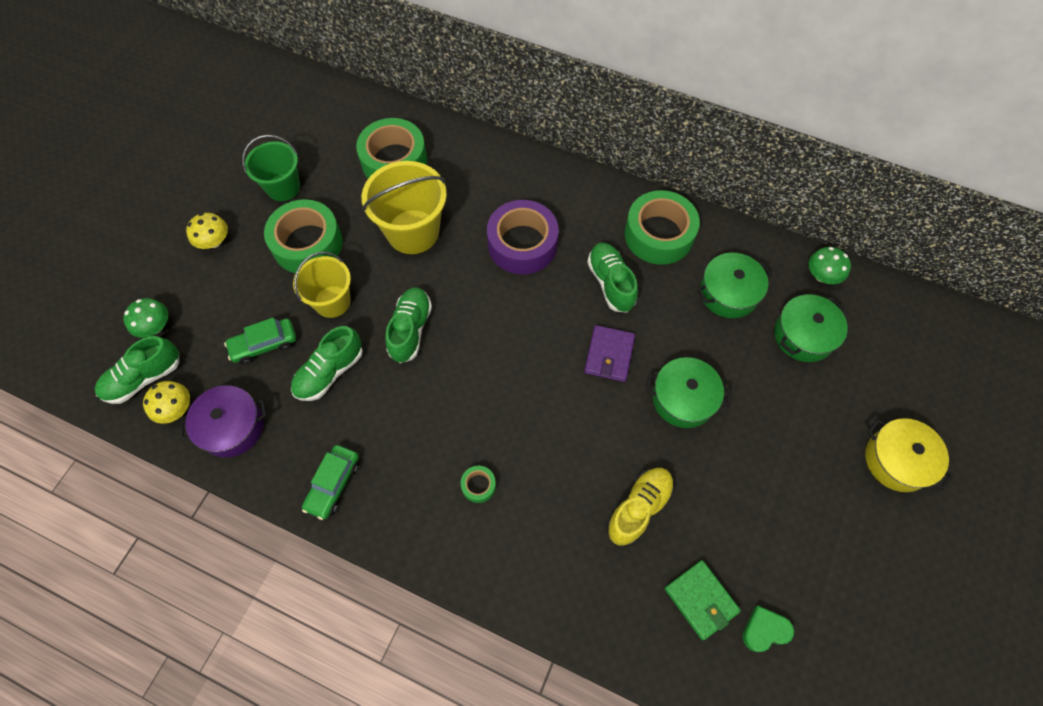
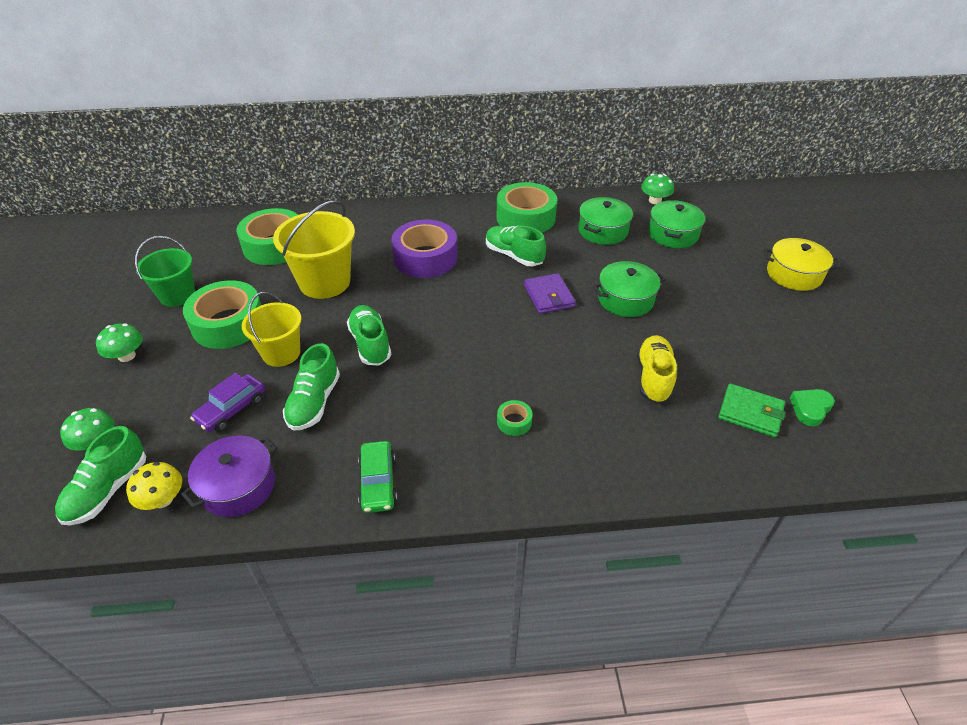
camera: 30 degrees left, 20 degrees down
yellow mushroom [186,213,228,249] -> green mushroom [96,323,142,362]
green car [224,317,296,364] -> purple car [190,373,265,432]

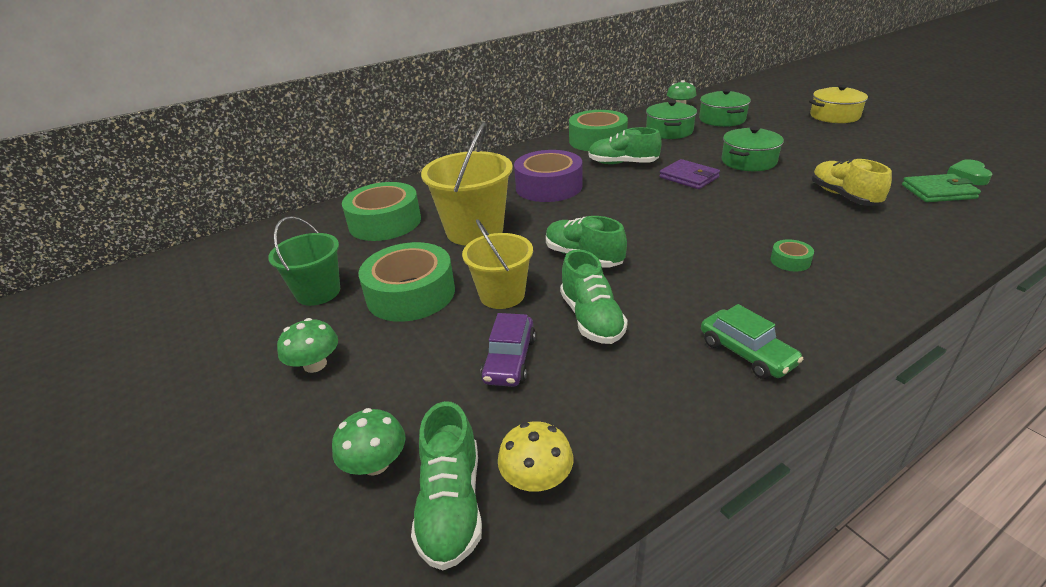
camera: 25 degrees left, 10 degrees down
purple pot [181,435,278,517] -> none

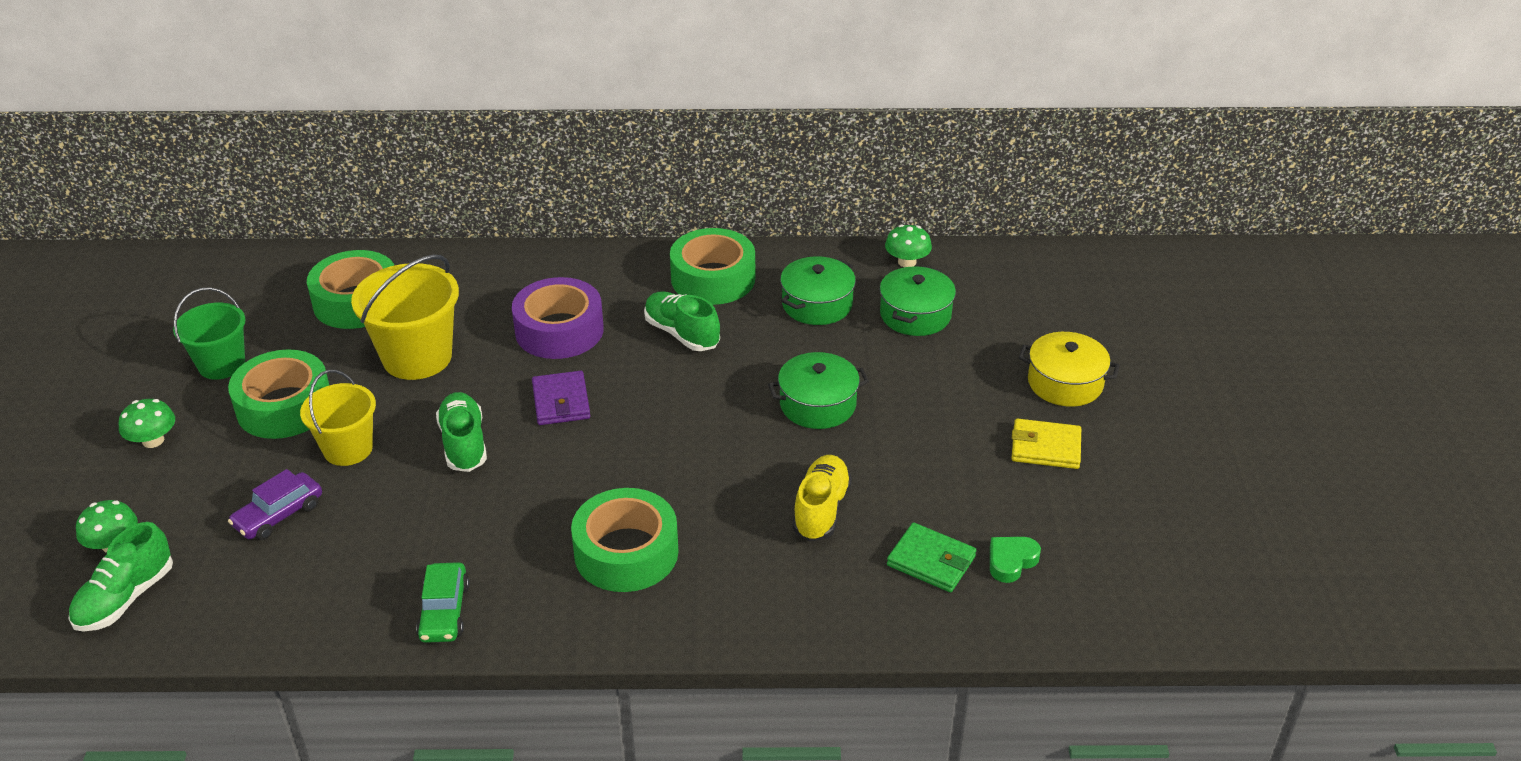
camera: 30 degrees right, 5 degrees up
yellow mushroom [498,421,573,492] -> none
green shoe [560,249,628,344] -> none
purple wallet [659,159,720,189] -> purple wallet moved to [532,371,590,425]
green tape [770,239,814,271] -> green tape [571,488,679,592], size x2.35
none -> yellow wallet [1011,418,1081,469]

